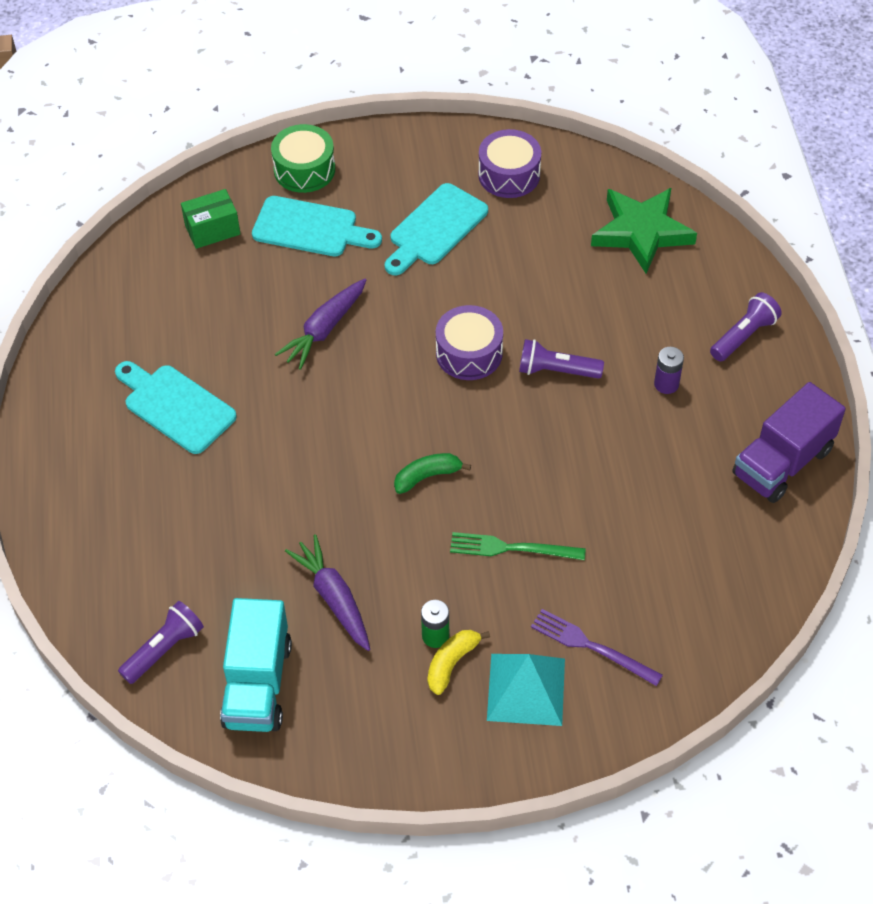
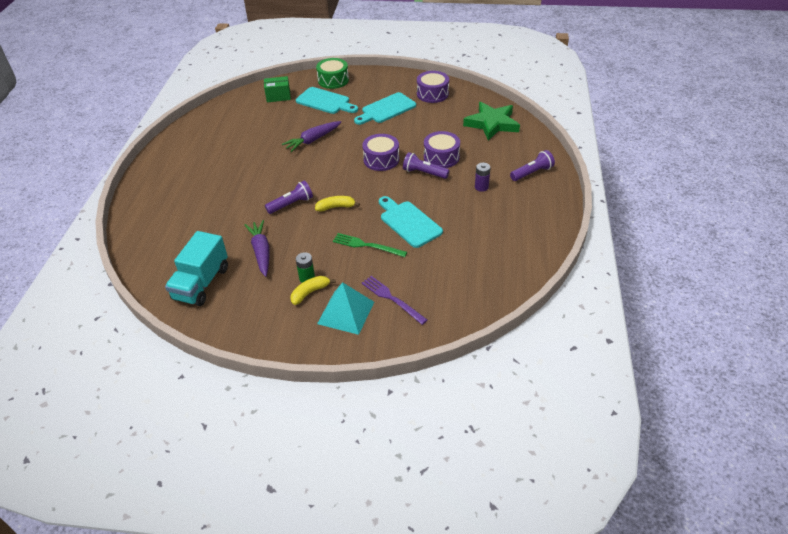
camera: 15 degrees right, 10 degrees down
turquoise cutting board [115,361,237,454] -> turquoise cutting board moved to [379,196,443,248]
purple flashlight [118,601,204,684] -> purple flashlight moved to [265,181,313,214]
green banana [394,453,471,494] -> yellow banana [315,196,360,212]
purple truck [732,382,846,503] -> none
none -> purple drum [424,131,460,168]

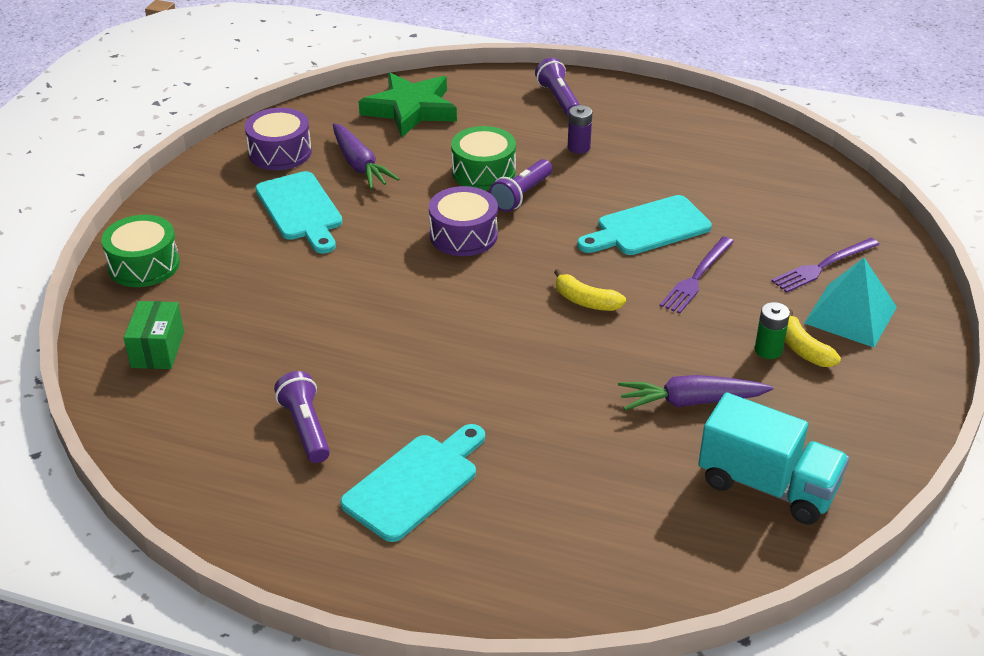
camera: 80 degrees left, 5 degrees down
purple flashlight [265,181,313,214] -> purple flashlight moved to [274,371,330,463]
purple carrot [282,121,341,152] -> purple carrot moved to [333,123,399,189]
turquoise cutting board [296,87,358,114] -> turquoise cutting board moved to [340,424,485,542]
yellow banana [315,196,360,212] -> yellow banana turned 60 degrees counterclockwise [554,269,626,311]
green fork [333,233,407,257] -> purple fork [660,237,734,314]
purple drum [424,131,460,168] -> green drum [451,126,516,191]

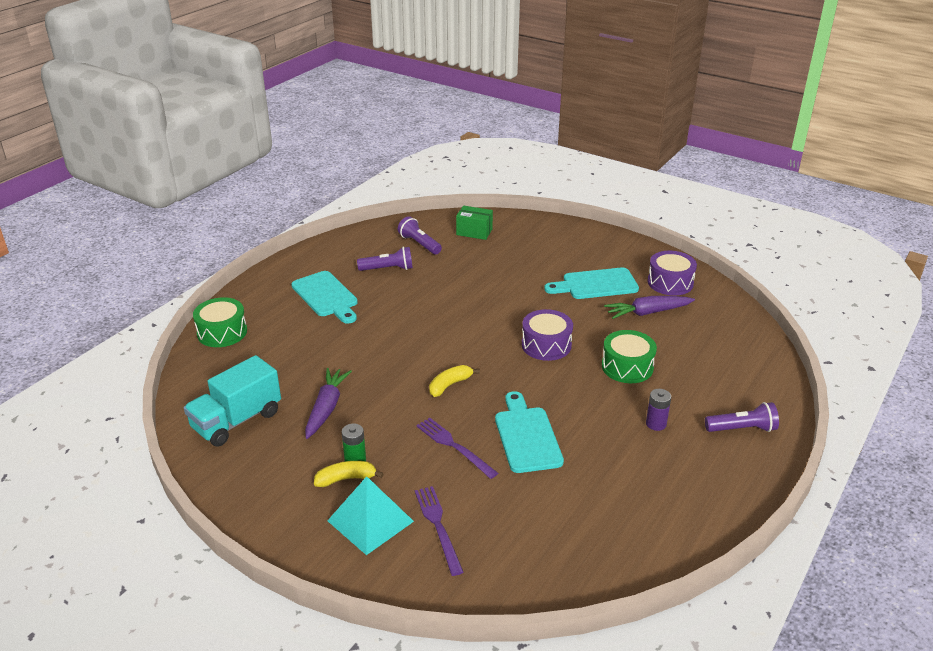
camera: 105 degrees right, 5 degrees down
green drum [101,215,180,287] -> green drum moved to [193,297,247,347]
green star [359,73,457,137] -> none
purple flashlight [489,159,552,212] -> purple flashlight moved to [398,216,442,255]

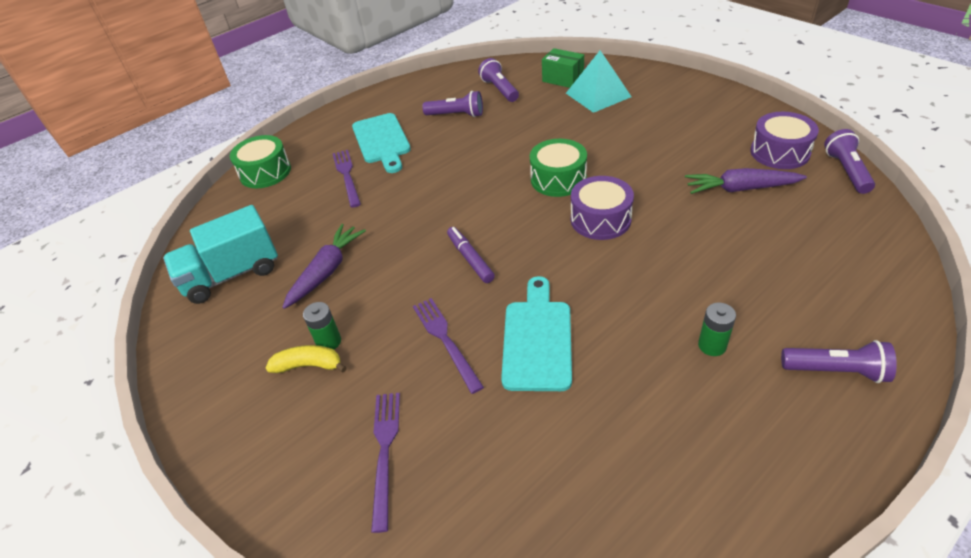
camera: 20 degrees right, 10 degrees up
turquoise pyramid [327,476,414,555] -> turquoise pyramid moved to [566,50,632,113]
yellow banana [429,365,480,397] -> purple marker [447,227,495,283]
turquoise cutting board [544,267,639,299] -> none
green drum [602,330,657,383] -> green drum moved to [530,139,587,197]
purple battery [646,389,671,431] -> green battery [698,303,736,356]
none -> purple fork [333,150,361,208]
none -> purple flashlight [824,129,875,194]

